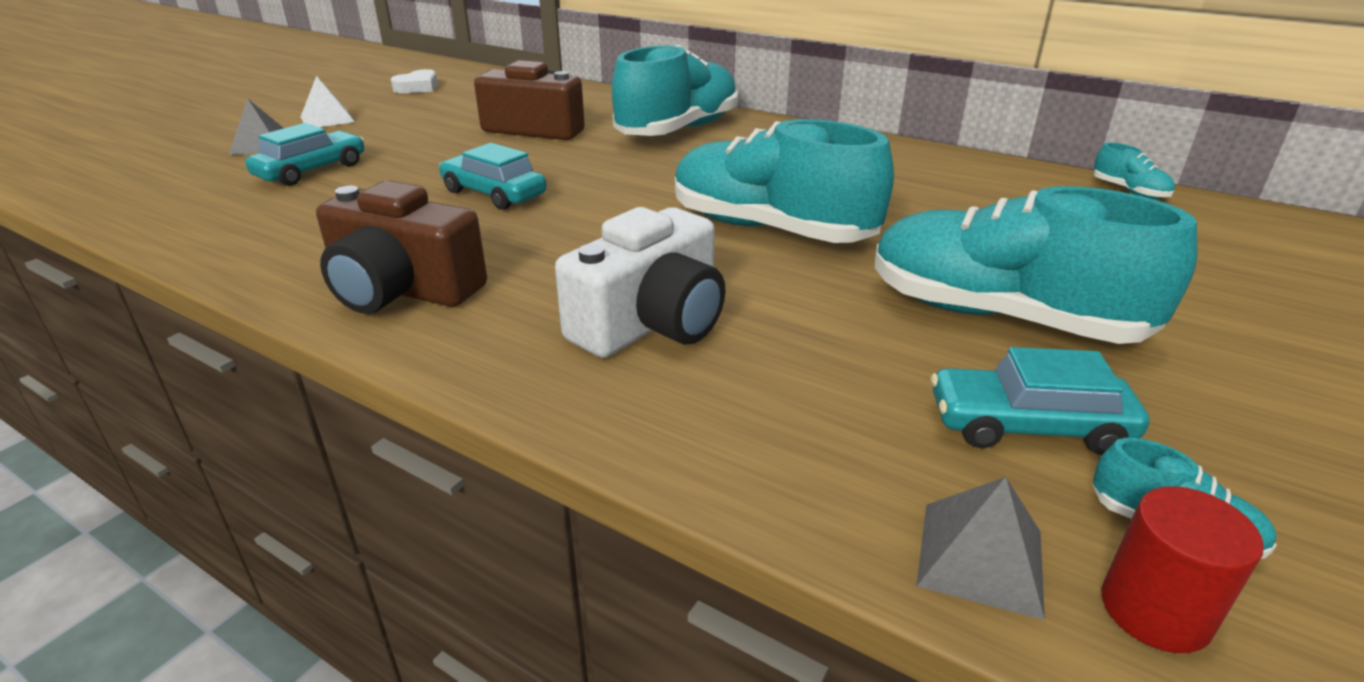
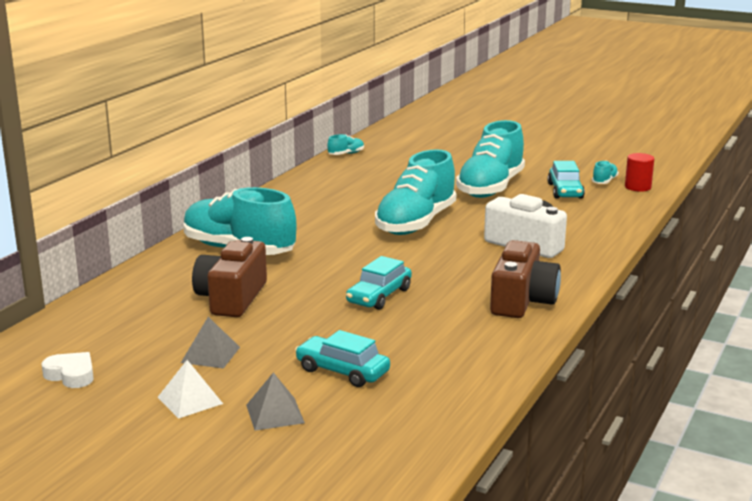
camera: 95 degrees left, 10 degrees down
grey pyramid [917,477,1045,620] -> grey pyramid moved to [181,317,240,369]

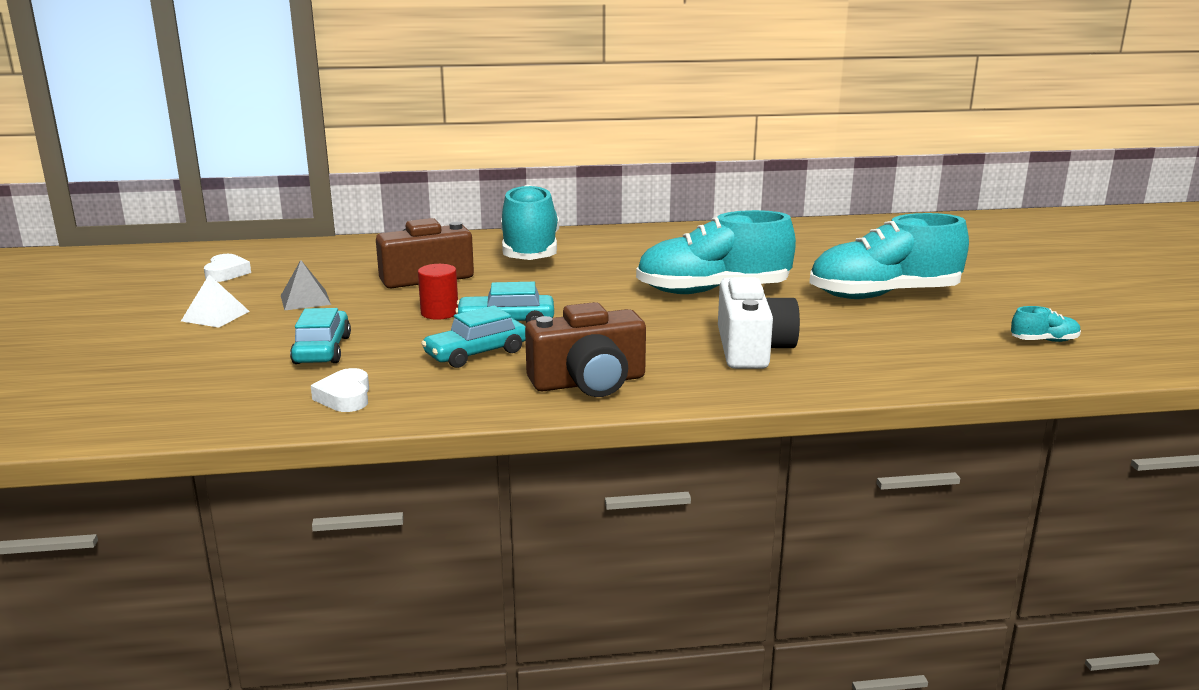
camera: 55 degrees right, 0 degrees up
grey pyramid [246,372,305,431] -> none
turquoise shoe [327,134,364,155] -> none
turquoise car [548,161,585,199] -> turquoise car moved to [421,305,526,368]
red cylinder [625,153,654,192] -> red cylinder moved to [418,264,458,320]
none -> white heart [311,368,369,412]

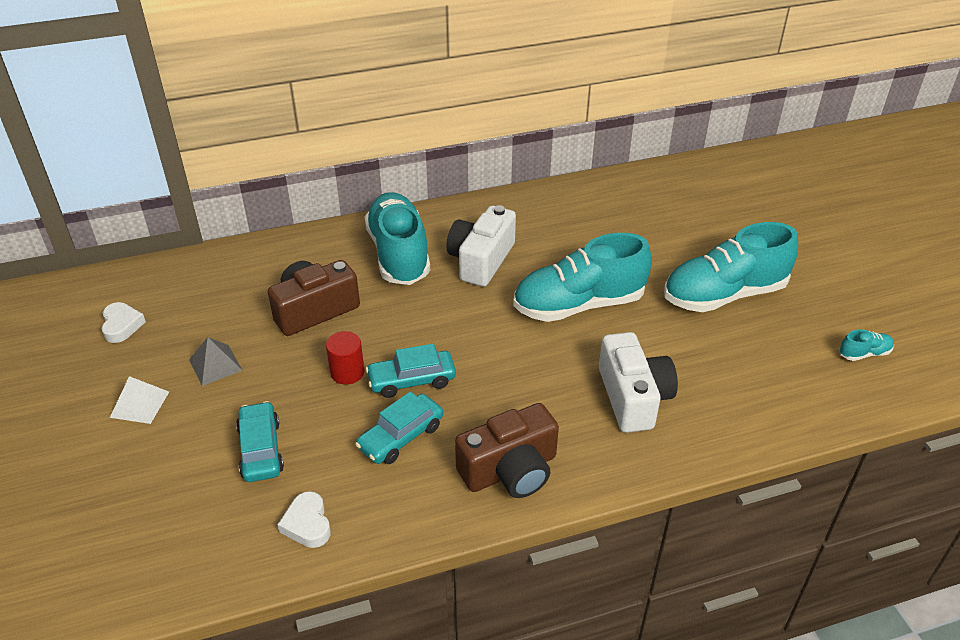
camera: 10 degrees left, 20 degrees up
none -> white camera [446,205,516,287]

